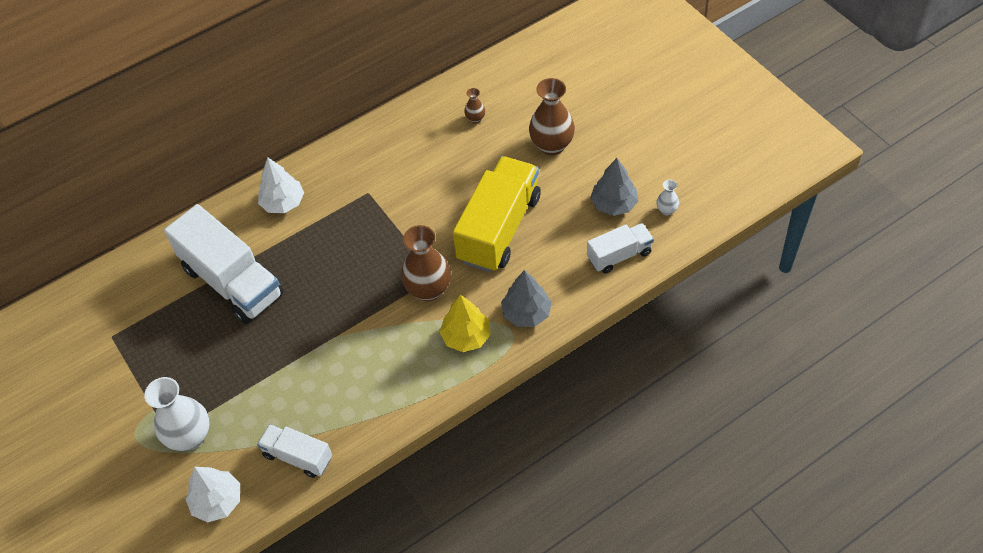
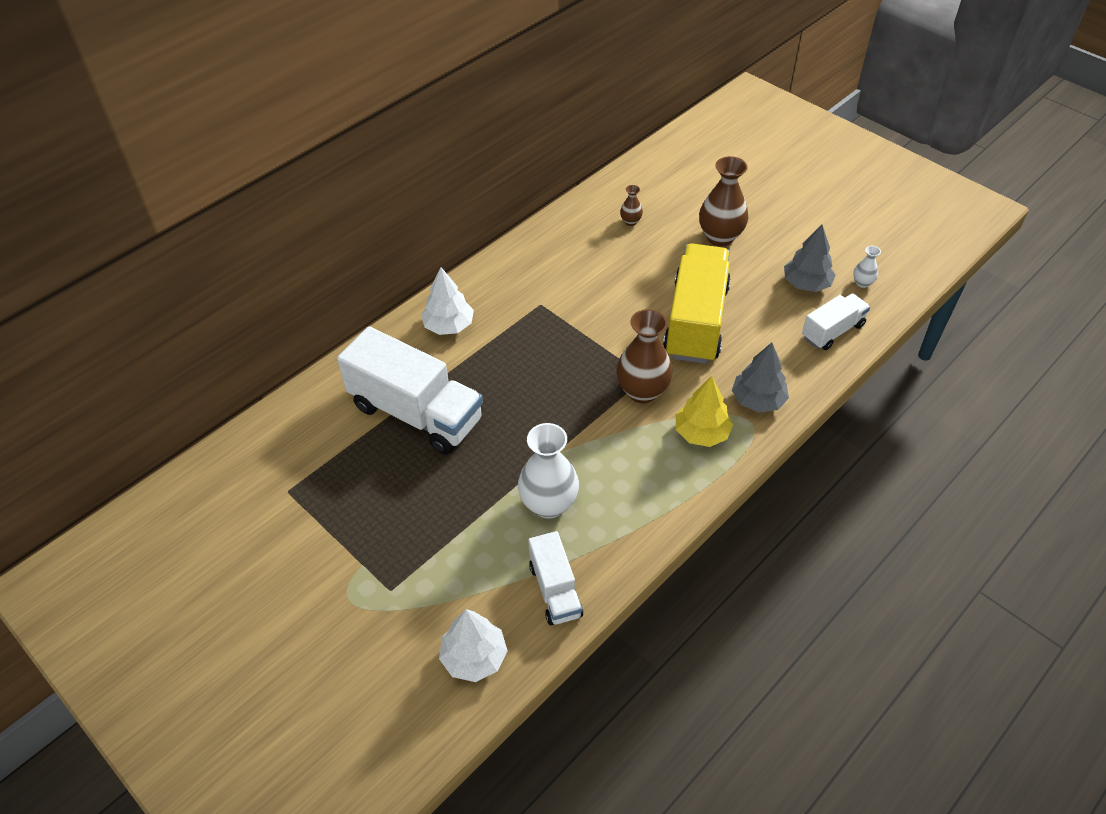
camera: 15 degrees left, 5 degrees down
white vase [144,377,210,451] -> white vase moved to [518,423,579,518]
white truck [257,424,332,478] -> white truck turned 120 degrees counterclockwise [528,531,583,625]

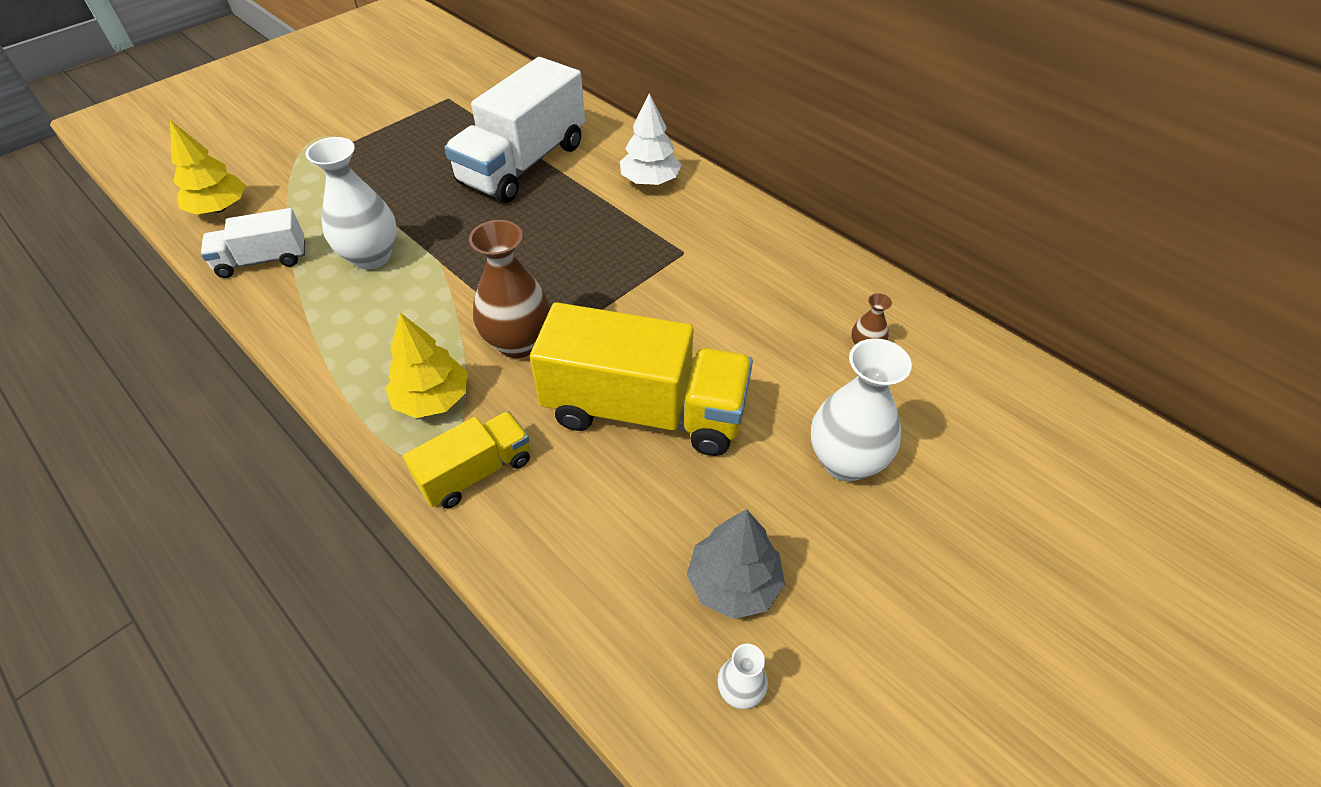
camera: 90 degrees right, 0 degrees up
white tree [439,609,508,682] -> yellow tree [170,120,246,215]
brown vase [699,156,748,247] -> white vase [811,338,912,481]
grey tree [732,342,789,413] -> yellow truck [403,411,530,508]
white truck [802,294,870,350] -> none

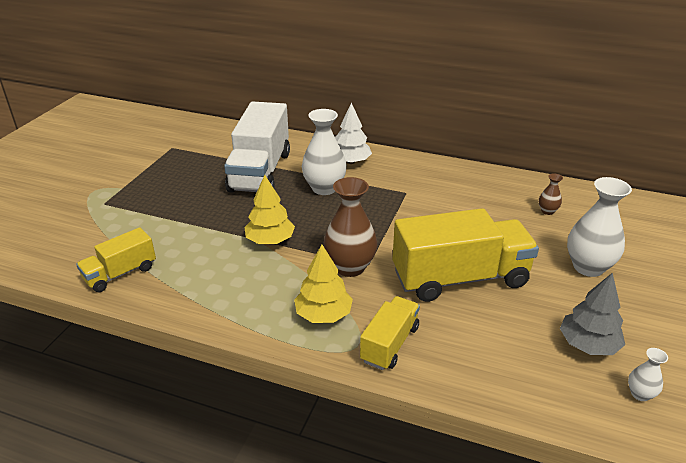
camera: 25 degrees left, 15 degrees down
yellow tree [170,120,246,215] -> yellow tree moved to [245,175,295,244]
white truck [201,208,305,278] -> yellow truck [76,227,156,292]
white vase [306,137,397,270] -> white vase moved to [302,109,347,195]

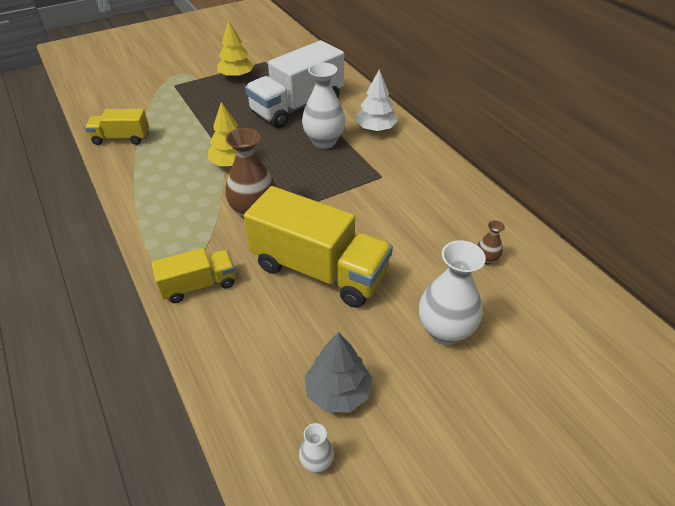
camera: 40 degrees right, 10 degrees up
yellow tree [294,245,353,323] -> yellow tree moved to [217,20,254,78]

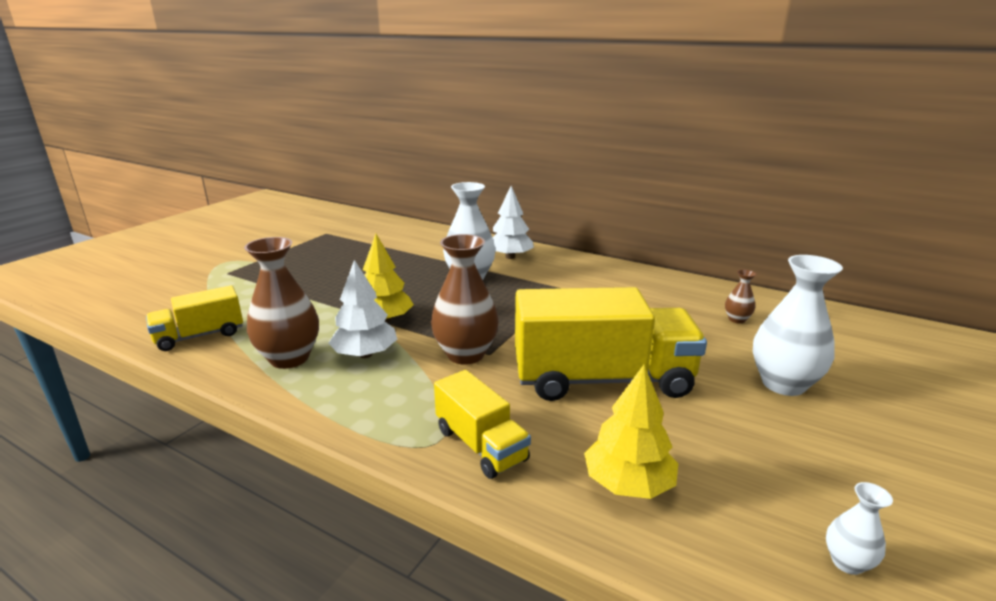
camera: 30 degrees left, 20 degrees down
yellow truck [151,248,235,303] -> yellow truck turned 105 degrees clockwise [434,370,531,479]
yellow tree [217,20,254,78] -> yellow tree moved to [584,365,678,499]
white truck [245,40,344,128] -> none
grey tree [305,332,372,413] -> none
none -> brown vase [244,237,319,369]
none -> white tree [328,260,397,358]

